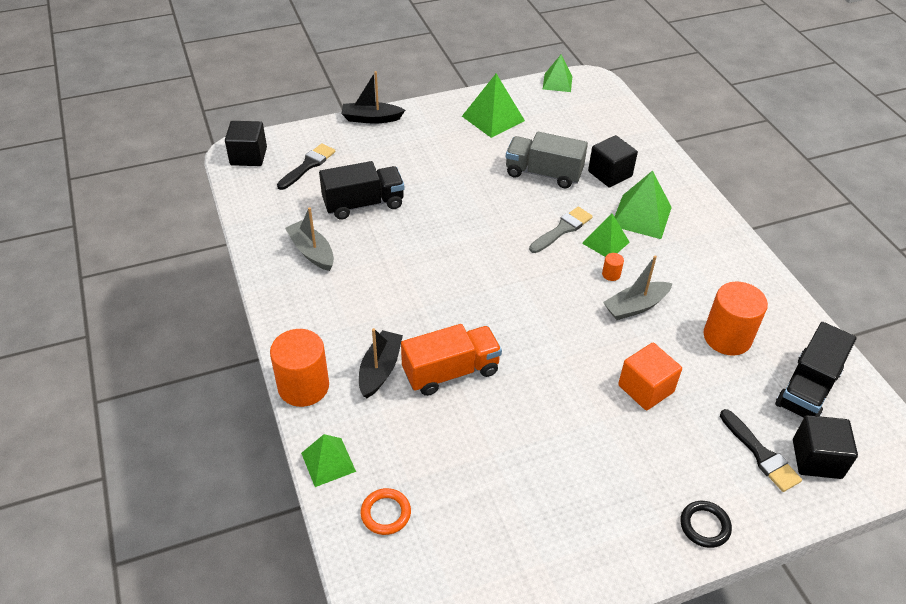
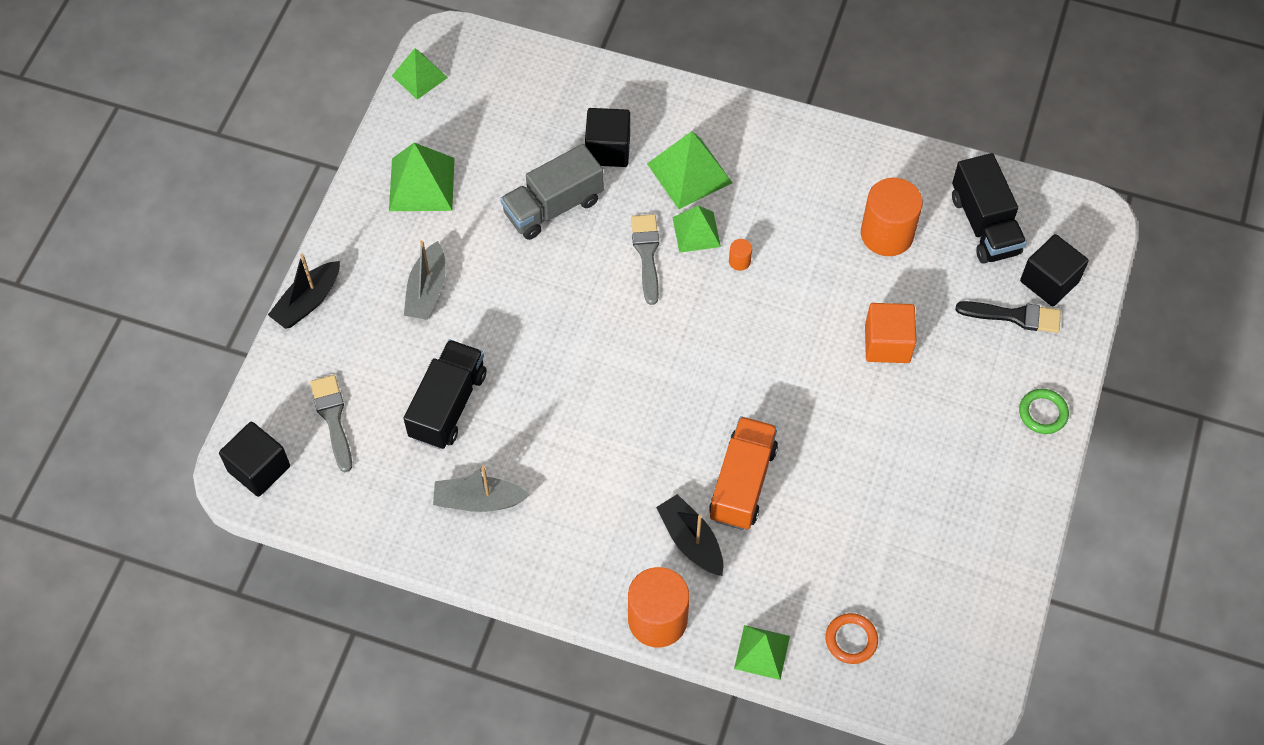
camera: 50 degrees left, 15 degrees up
black brush [277,143,336,190] -> grey brush [310,375,352,472]
grey boat [603,256,673,320] -> grey boat moved to [404,240,446,320]
black ring [680,501,732,548] -> green ring [1019,389,1069,434]

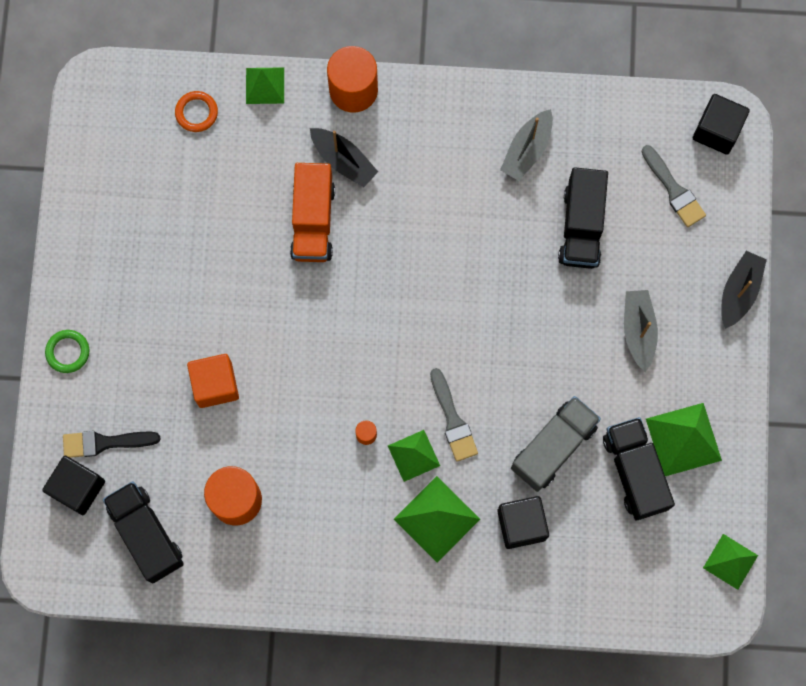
camera: 165 degrees right, 15 degrees up
grey boat [433,465,530,512] -> grey boat turned 135 degrees clockwise [500,109,553,181]
none -> black truck [603,417,675,521]

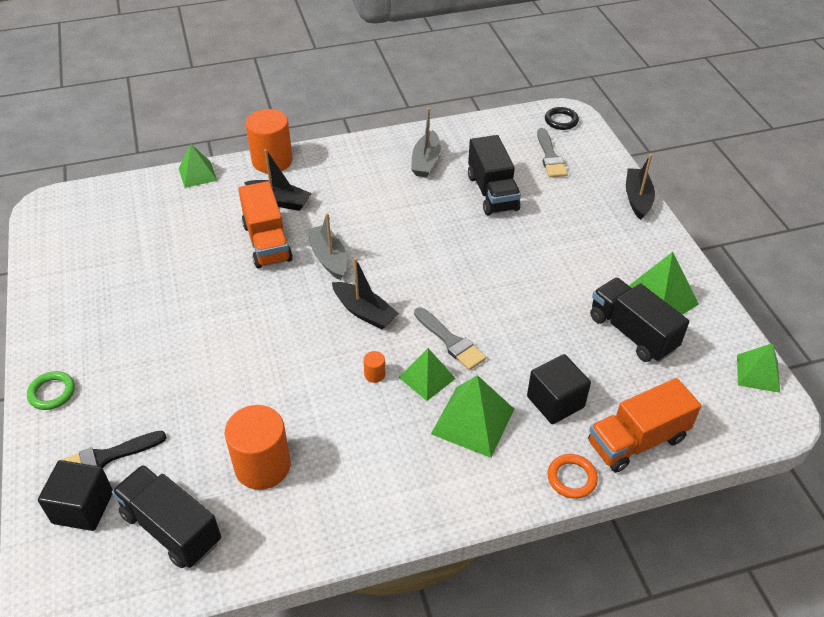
camera: 20 degrees left, 30 degrees down
orange ring [175,91,218,132] -> orange ring moved to [548,454,598,499]
orange cube [187,354,239,408] -> none
grey truck [511,396,601,492] -> none
grey boat [624,290,658,372] -> grey boat moved to [307,213,347,280]
grey brush [641,145,706,227] -> grey brush turned 45 degrees clockwise [537,128,568,177]
black cube [693,94,750,155] -> black ring [545,107,579,130]
none -> black boat [332,258,399,330]
none -> orange truck [588,378,701,473]

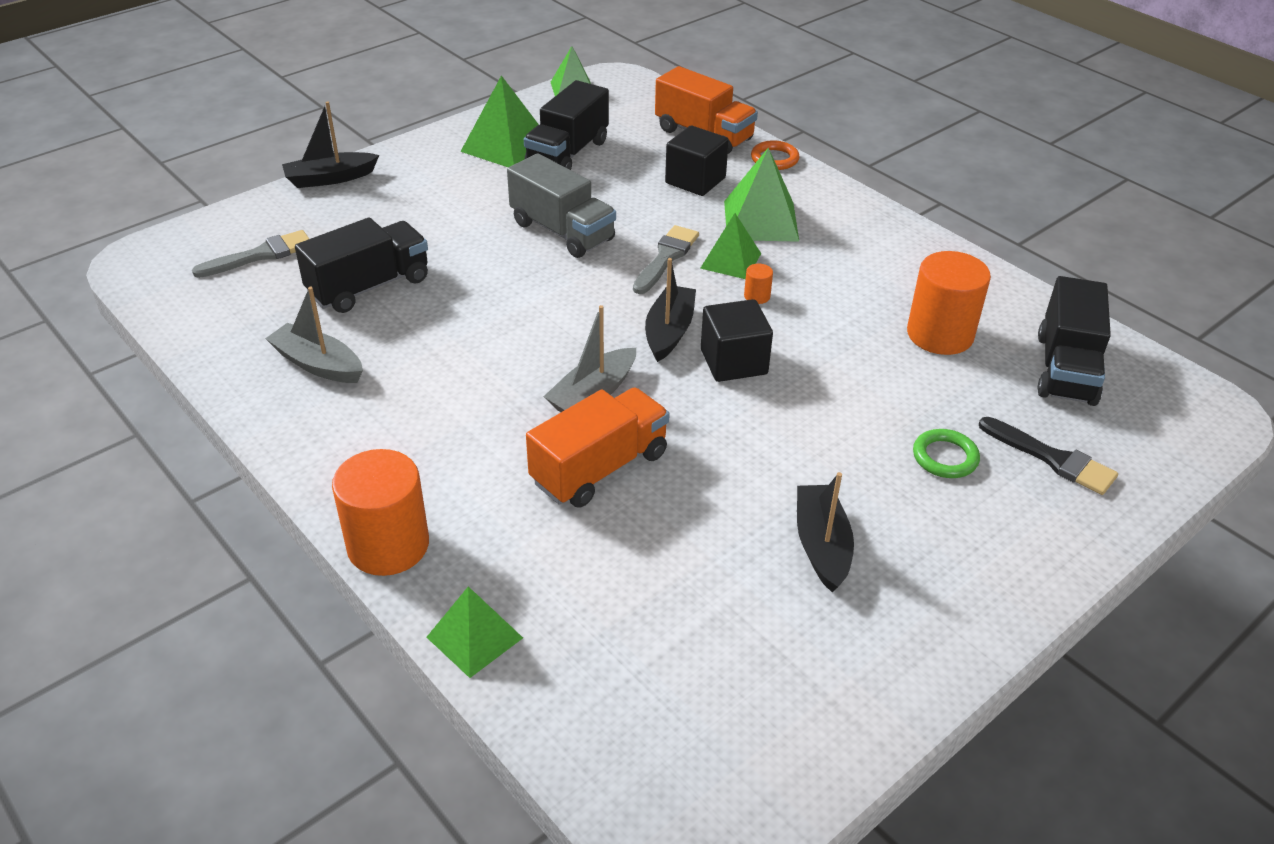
camera: 115 degrees left, 5 degrees down
green ring [27,371,75,410] -> green ring moved to [913,429,980,478]
black cube [38,460,113,531] -> black cube moved to [701,299,773,382]
black boat [244,149,312,211] -> black boat moved to [797,472,854,592]
grey boat [411,108,441,177] -> grey boat turned 135 degrees counterclockwise [265,287,363,383]
black ring [545,107,579,130] -> none
none -> grey truck [507,153,616,258]

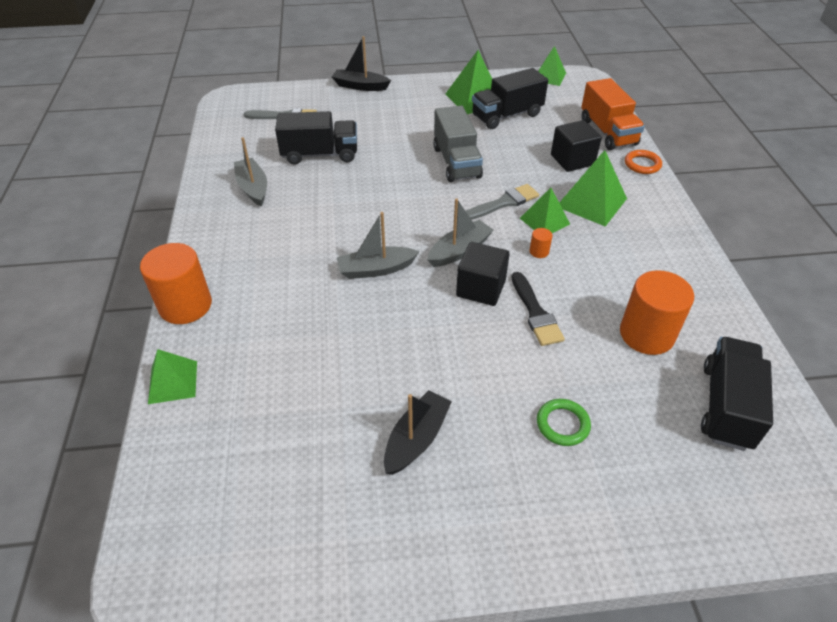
camera: 35 degrees right, 5 degrees up
orange truck [526,387,670,508] -> none
black boat [645,258,696,362] -> grey boat [427,199,493,267]
black brush [979,417,1118,495] -> black brush moved to [511,272,565,346]
black truck [1037,276,1111,406] -> black truck turned 150 degrees clockwise [701,337,773,451]

